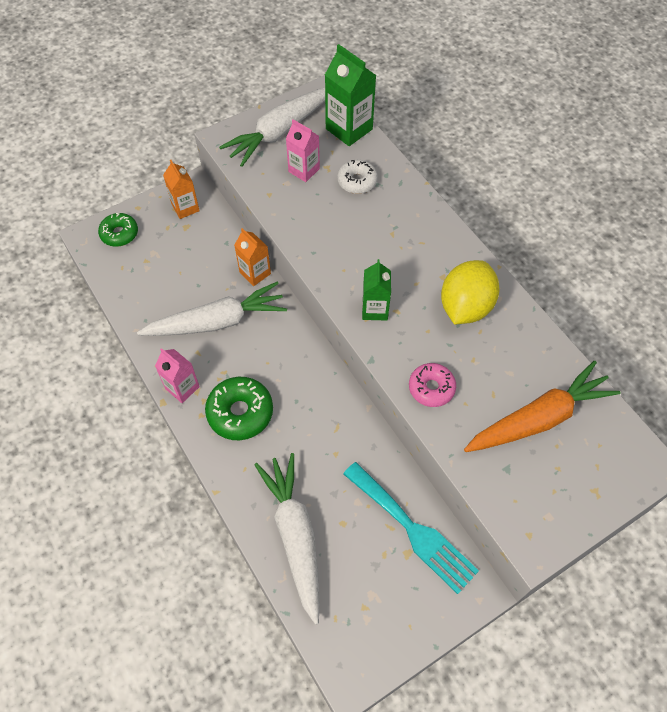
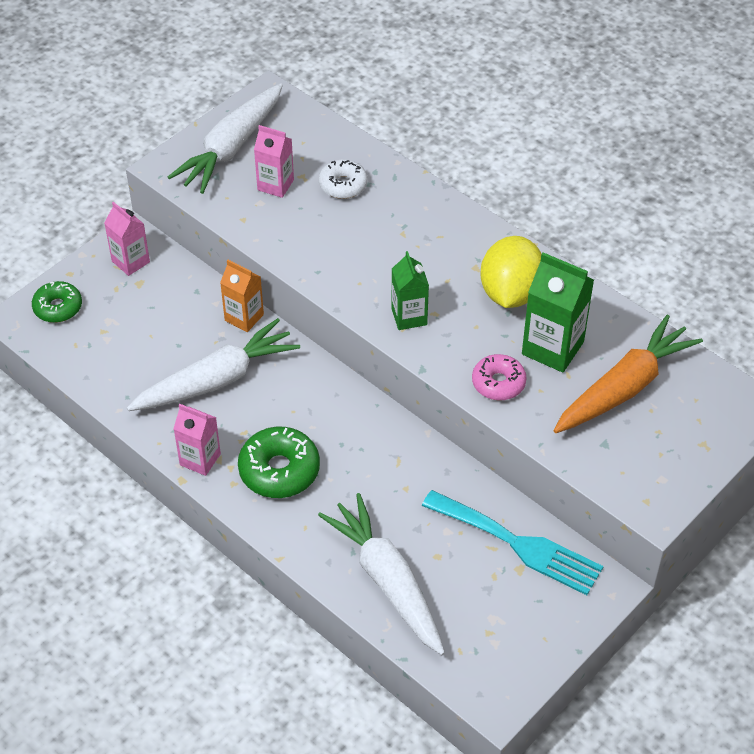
camera: 15 degrees left, 10 degrees down
orange carton [163,160,200,219] -> pink carton [104,202,150,276]
green carton [325,44,376,146] -> green carton moved to [522,252,594,373]

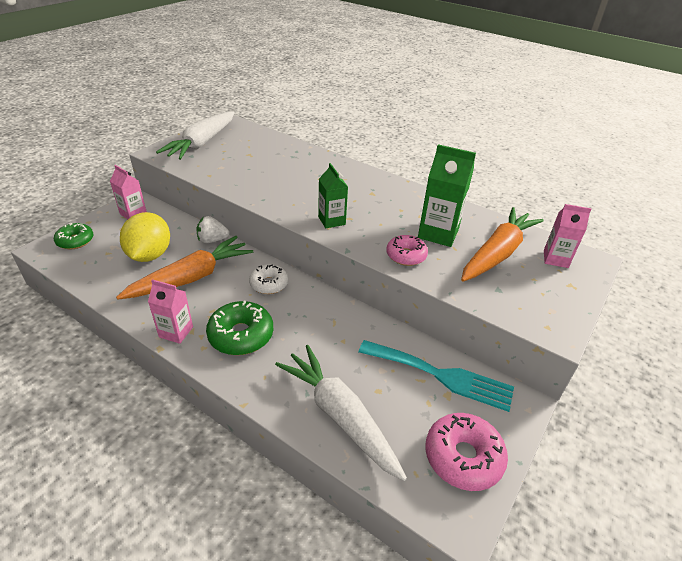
camera: 10 degrees left, 10 degrees down
white carrot [127,318,300,411] -> orange carrot [116,236,253,300]
orange carton [220,260,264,332] -> white strawberry [196,216,229,243]
pink carton [254,125,294,198] -> pink carton moved to [544,204,591,268]
white donut [319,160,368,199] -> white donut moved to [249,264,288,294]
yellow lemon [480,236,542,308] -> yellow lemon moved to [120,212,170,262]
none -> pink donut [425,413,508,491]

